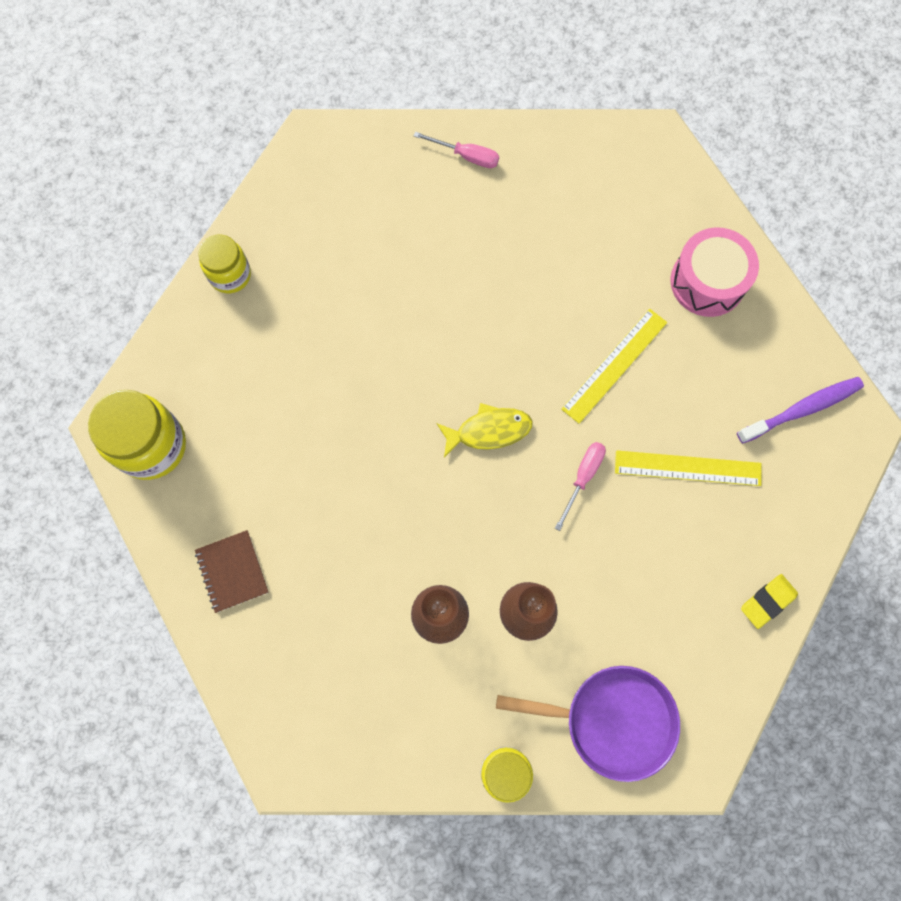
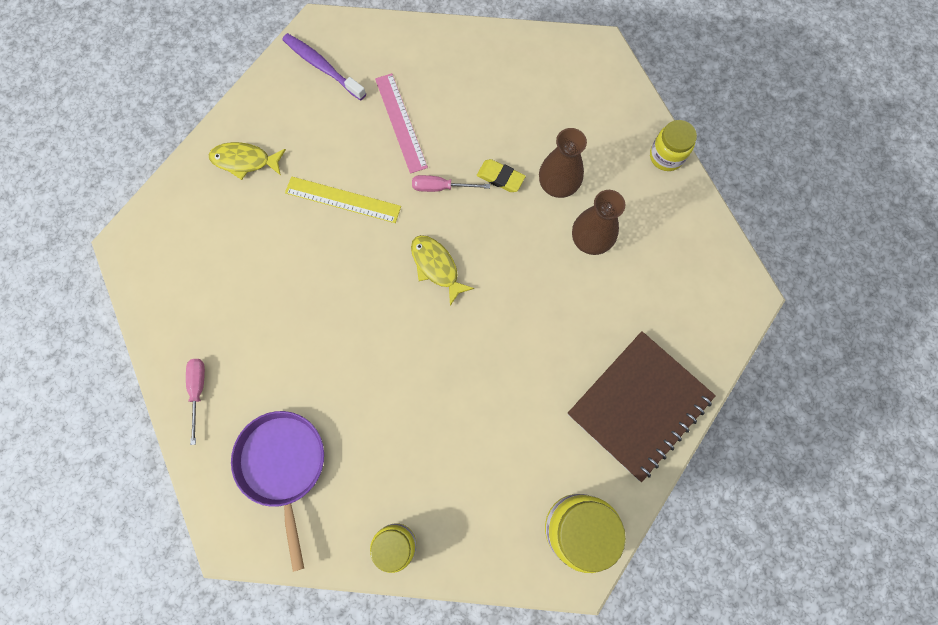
camera: 115 degrees left, 0 degrees up
brown notebook [195,530,269,613] -> brown notebook [567,331,716,482], size x2.02
purple pan [496,666,680,782] -> purple pan moved to [231,411,324,572]
yellow ruler [615,450,762,486] -> pink ruler [375,73,428,174]
pink drum [671,227,759,317] -> yellow fish [209,142,286,180]
yellow eraser [741,574,798,629] -> yellow eraser moved to [477,159,526,192]

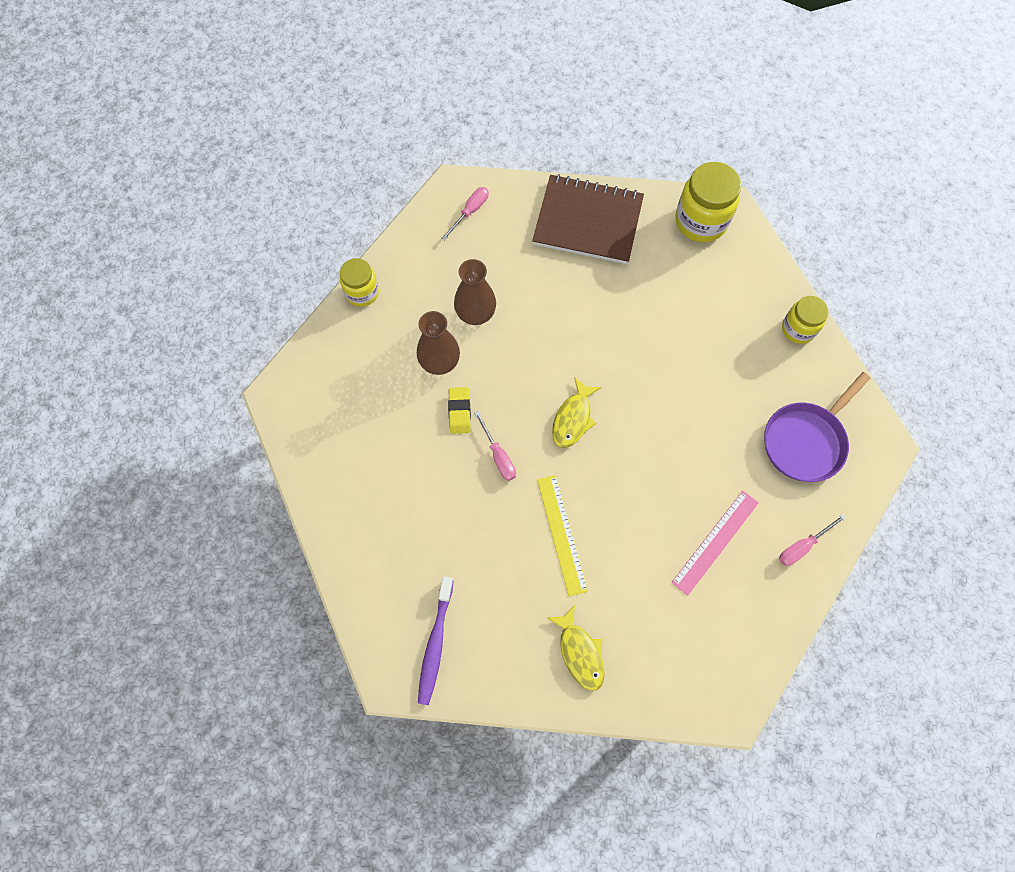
camera: 120 degrees left, 5 degrees down
pink ruler [375,73,428,174] -> pink ruler moved to [671,491,759,596]
none -> pink screwdriver [442,187,489,240]

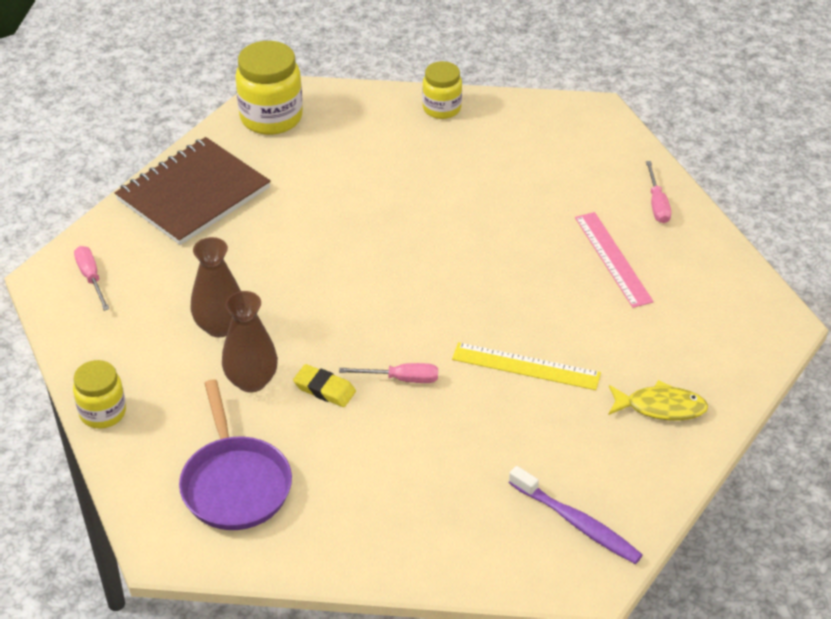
camera: 60 degrees left, 25 degrees down
yellow fish [552,377,601,448] -> none
purple pan [764,372,870,482] -> purple pan moved to [179,379,292,530]

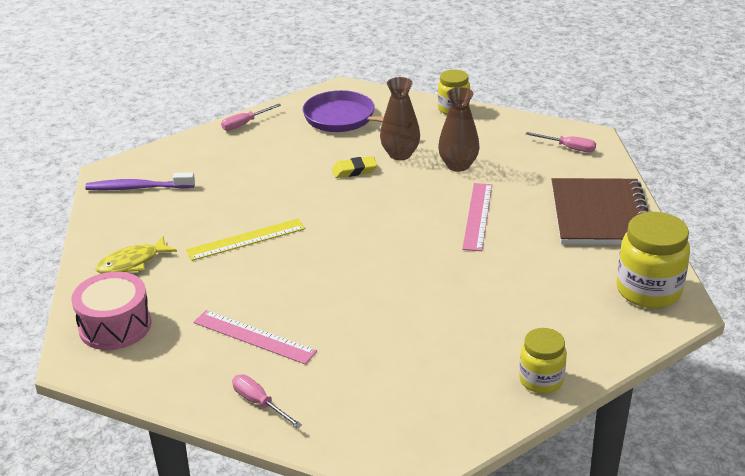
camera: 140 degrees right, 10 degrees down
pink screwdriver [339,363,438,383] -> pink screwdriver moved to [221,104,281,131]
none -> pink drum [71,272,151,350]
none -> pink ruler [462,183,492,251]

